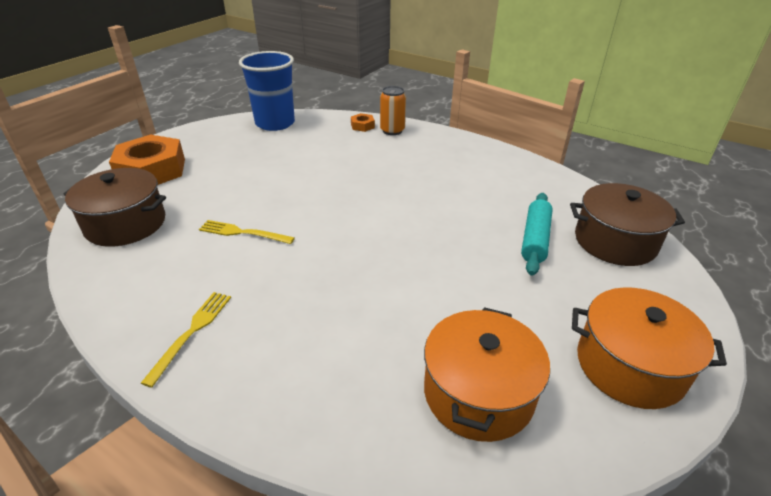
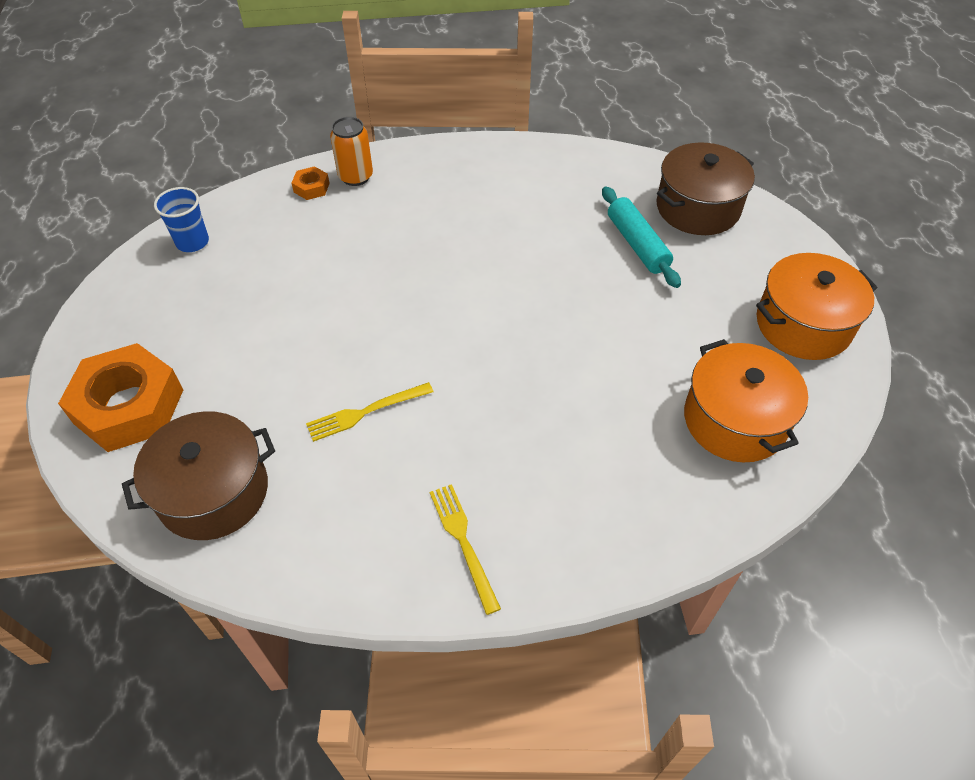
camera: 40 degrees left, 15 degrees up
blue cup [239,51,295,131] -> blue cup [154,187,209,252], size x0.54

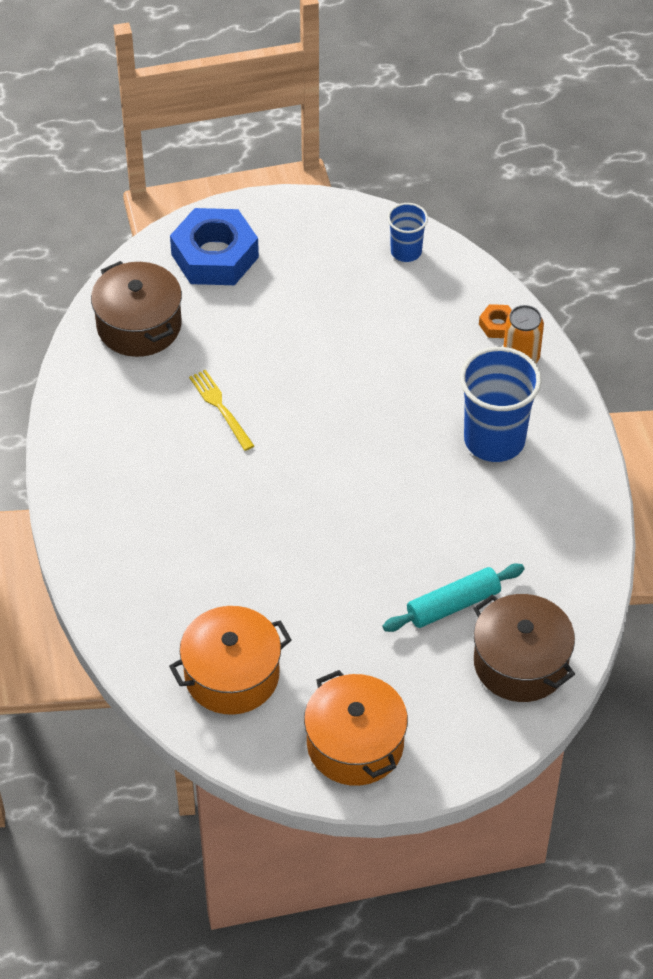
camera: 85 degrees right, 0 degrees up
orange nut [58,343,183,452] -> blue nut [170,208,259,285]
yellow fork [430,484,501,615] -> none
none -> blue cup [460,347,542,462]

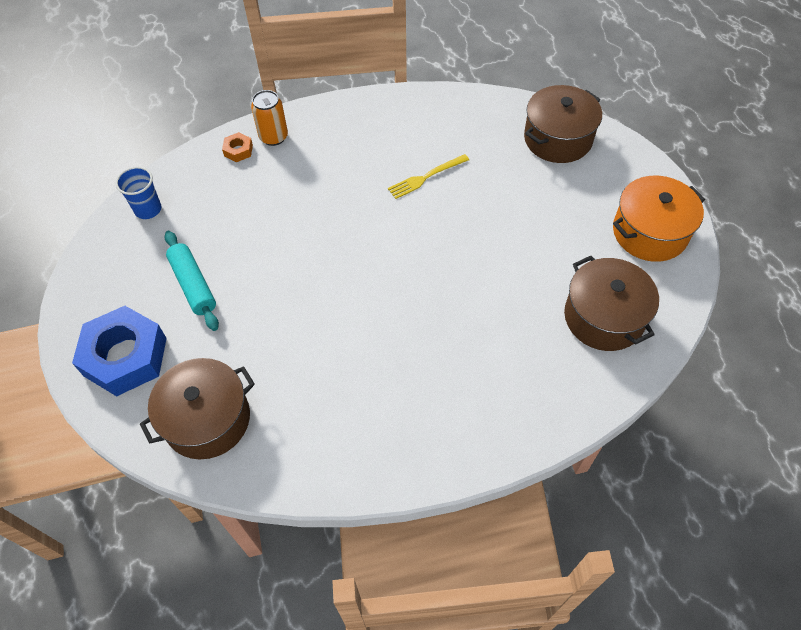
camera: 90 degrees left, 5 degrees up
orange pot [169,606,292,715] -> brown pot [564,256,659,351]
yellow fork [189,370,254,451] -> yellow fork moved to [388,154,469,199]
turquoise rolling pin [382,564,524,632] -> turquoise rolling pin moved to [165,231,219,331]
blue cup [460,347,542,462] -> none

